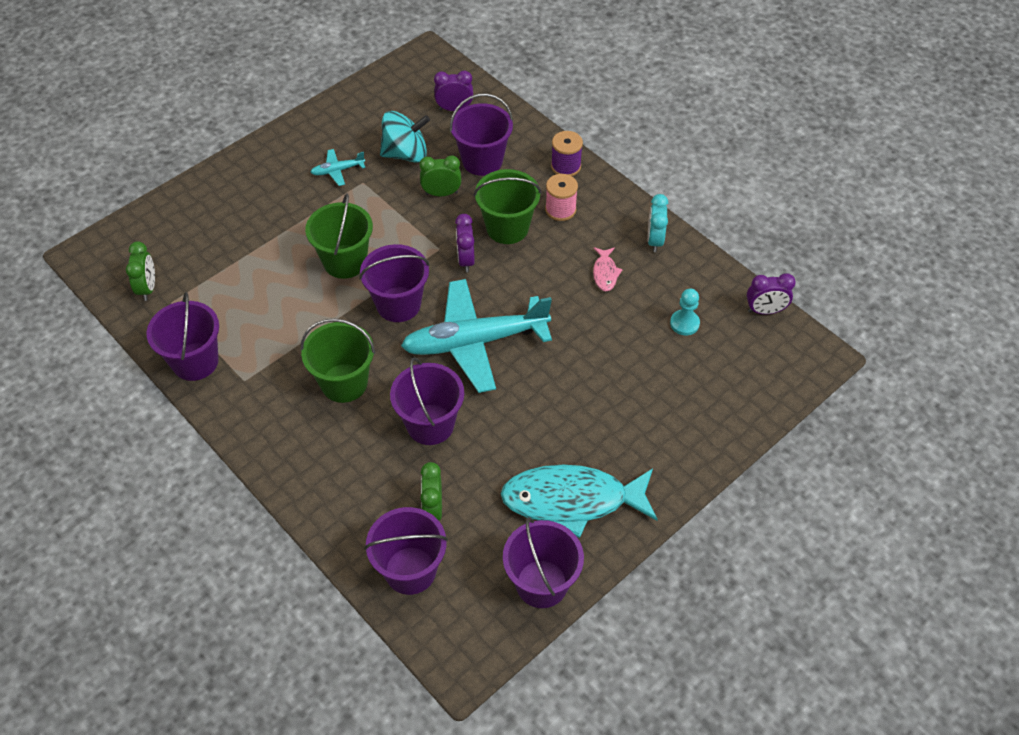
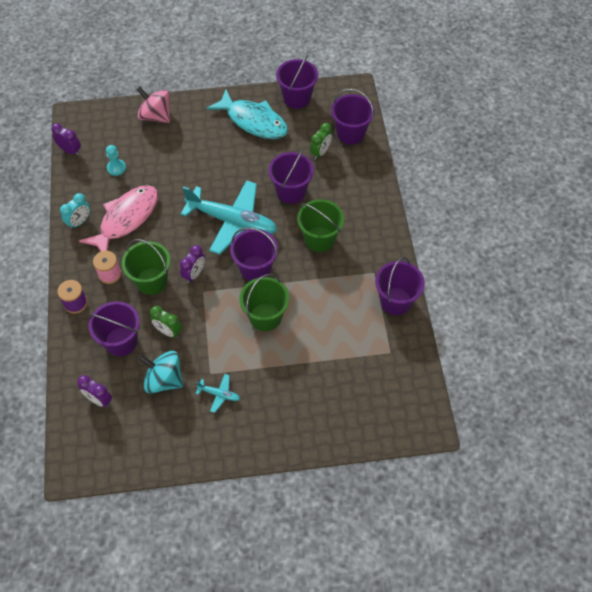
camera: 145 degrees left, 5 degrees up
green clock [126,241,155,301] -> none
pink fish [593,247,623,291] -> pink fish [79,185,158,251], size x2.36
none -> pink spinning top [136,87,170,123]

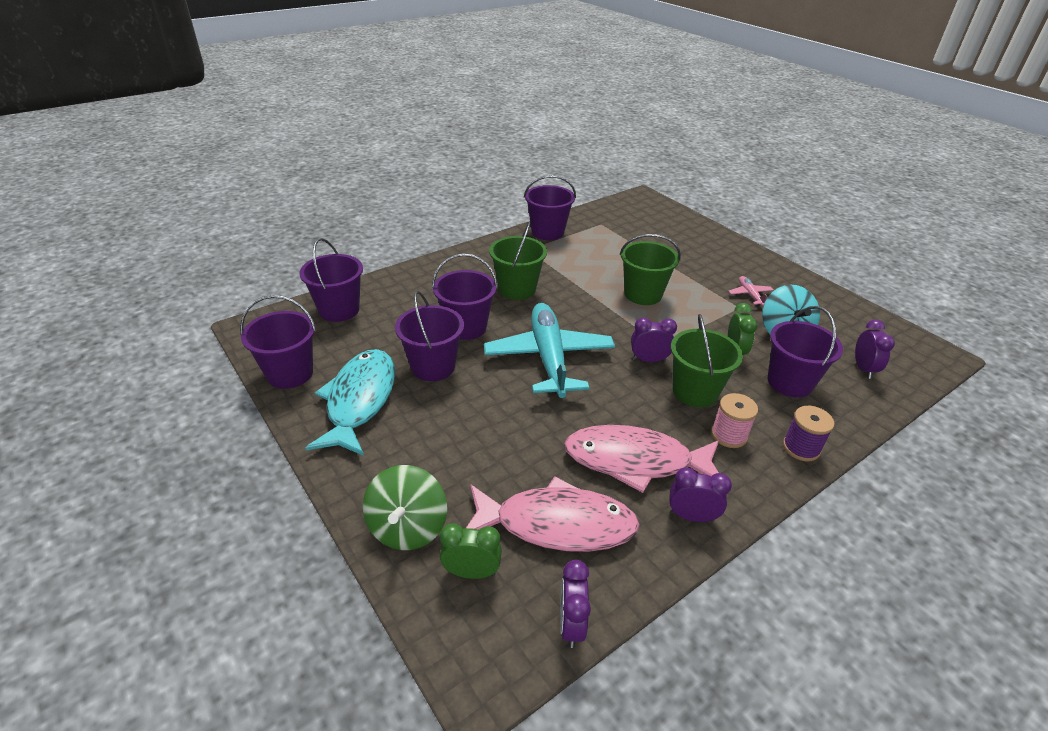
camera: 120 degrees left, 20 degrees down
turquoise clock [60,193,90,229] -> purple clock [669,467,732,522]
turquoise pawn [106,145,126,176] -> pink fish [466,476,640,552]
pink spinning top [136,87,170,123] -> green spinning top [363,465,447,550]
turquoise plane [196,374,240,413] -> pink plane [728,276,773,306]
purple bucket [230,227,278,281] -> purple bucket moved to [395,291,464,381]
green clock [310,123,332,160] -> green clock moved to [440,523,502,579]

